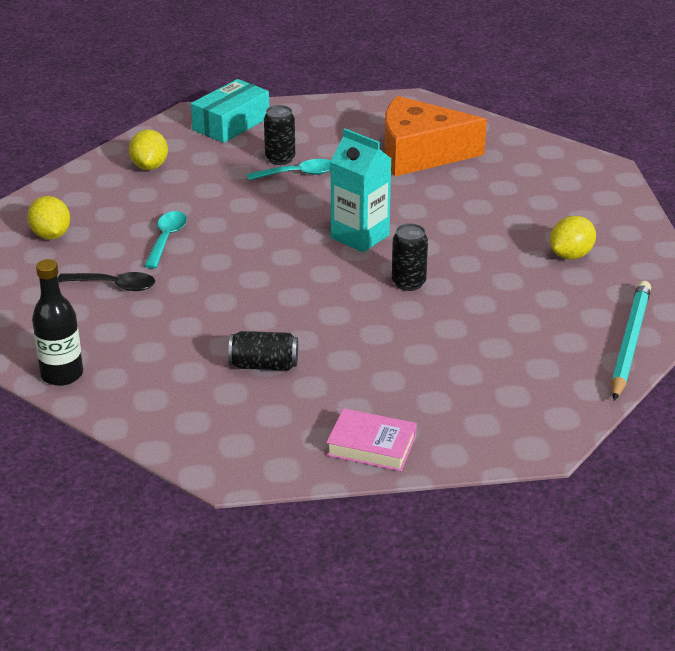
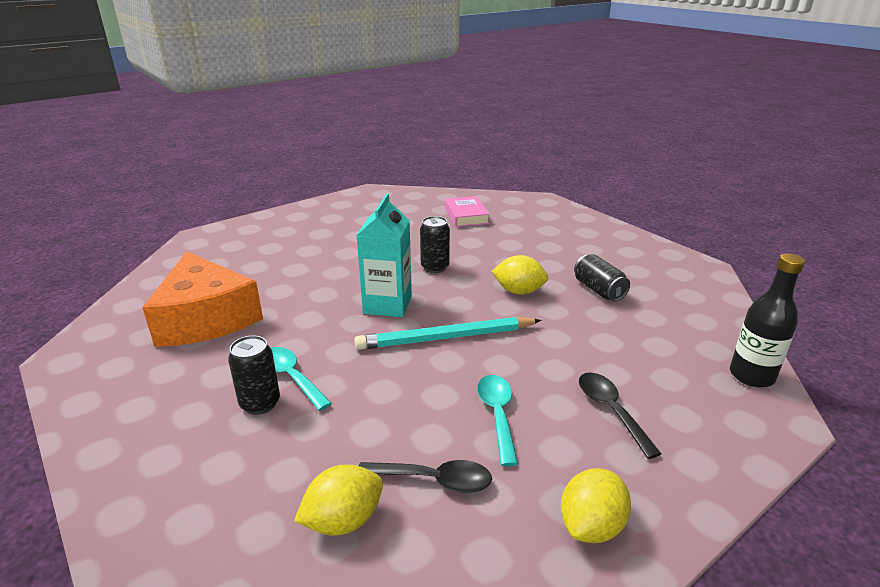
camera: 120 degrees left, 5 degrees down
turquoise spoon [144,211,187,269] -> turquoise spoon turned 105 degrees clockwise [477,375,518,466]
turquoise box [191,79,269,143] -> none
pink book [326,408,417,471] -> pink book moved to [445,196,490,227]
yellow lemon [550,216,596,259] -> yellow lemon moved to [492,255,548,295]
turquoise pencil [611,281,651,401] -> turquoise pencil moved to [354,317,541,350]
none -> black spoon [358,460,492,493]

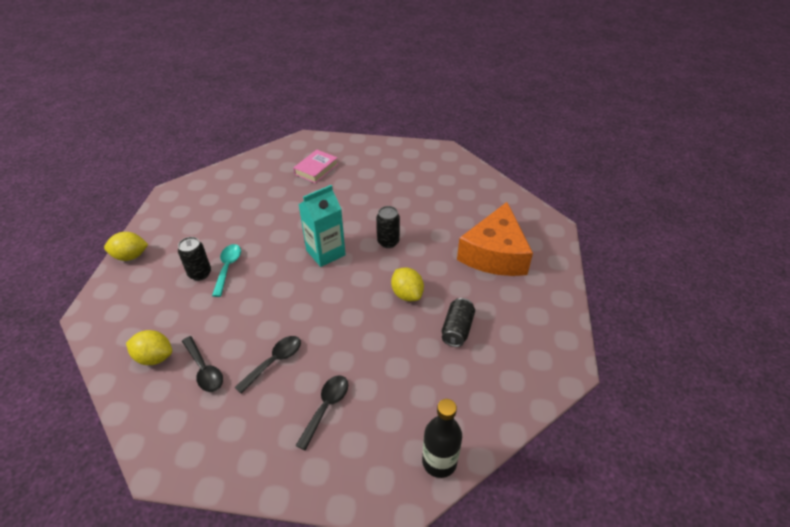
camera: 45 degrees right, 15 degrees up
orange cheese [142,251,263,347] -> orange cheese moved to [457,202,533,276]
turquoise pencil [354,317,541,350] -> none
pink book [445,196,490,227] -> pink book moved to [293,150,338,183]
turquoise spoon [477,375,518,466] -> black spoon [235,336,301,394]
yellow lemon [561,468,631,543] -> yellow lemon moved to [104,232,148,261]

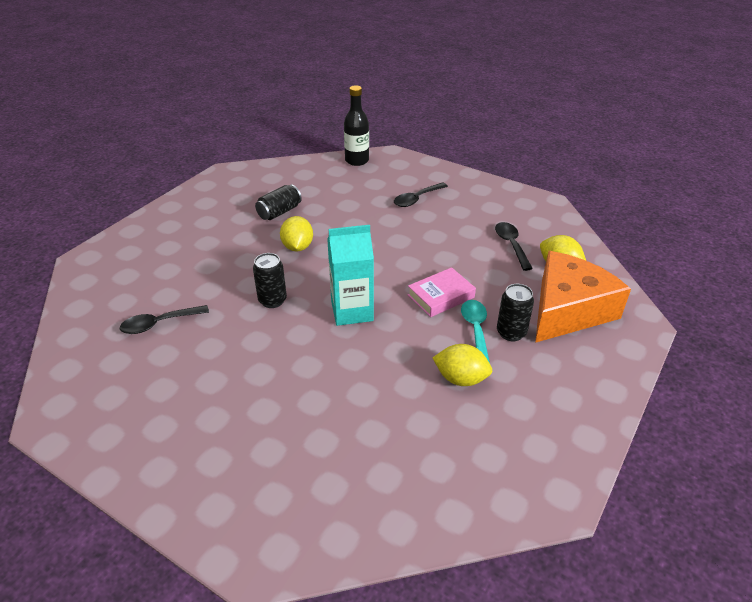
camera: 155 degrees left, 5 degrees down
yellow lemon [104,232,148,261] -> yellow lemon moved to [433,344,492,386]
turquoise spoon [212,244,241,297] -> turquoise spoon turned 150 degrees clockwise [461,300,490,363]
black spoon [235,336,301,394] -> black spoon moved to [120,305,209,334]
pink book [293,150,338,183] -> pink book moved to [408,267,476,317]
orange cheese [457,202,533,276] -> orange cheese moved to [535,251,631,343]

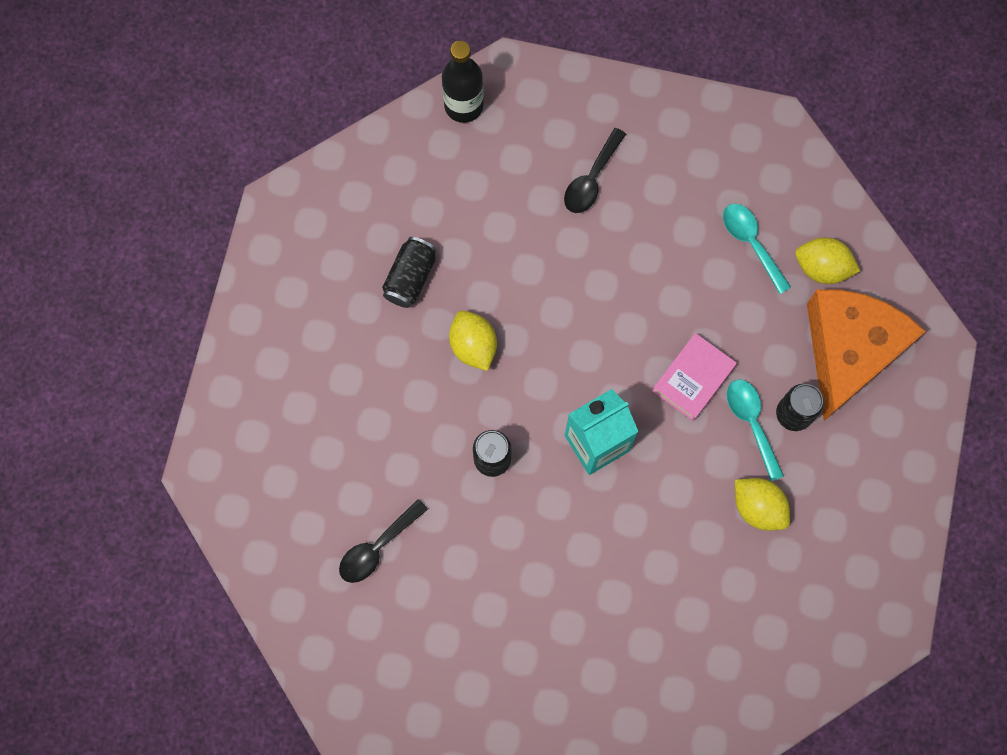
camera: 20 degrees left, 35 degrees up
yellow lemon [433,344,492,386] -> yellow lemon turned 45 degrees clockwise [735,478,790,531]
black spoon [495,222,533,271] -> turquoise spoon [723,204,791,294]

